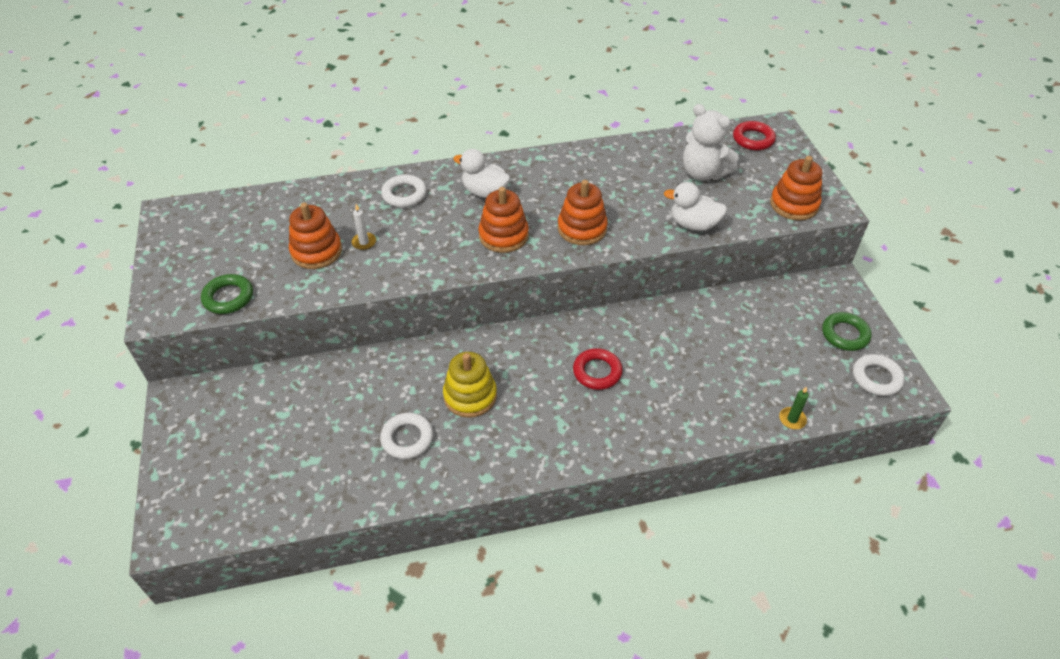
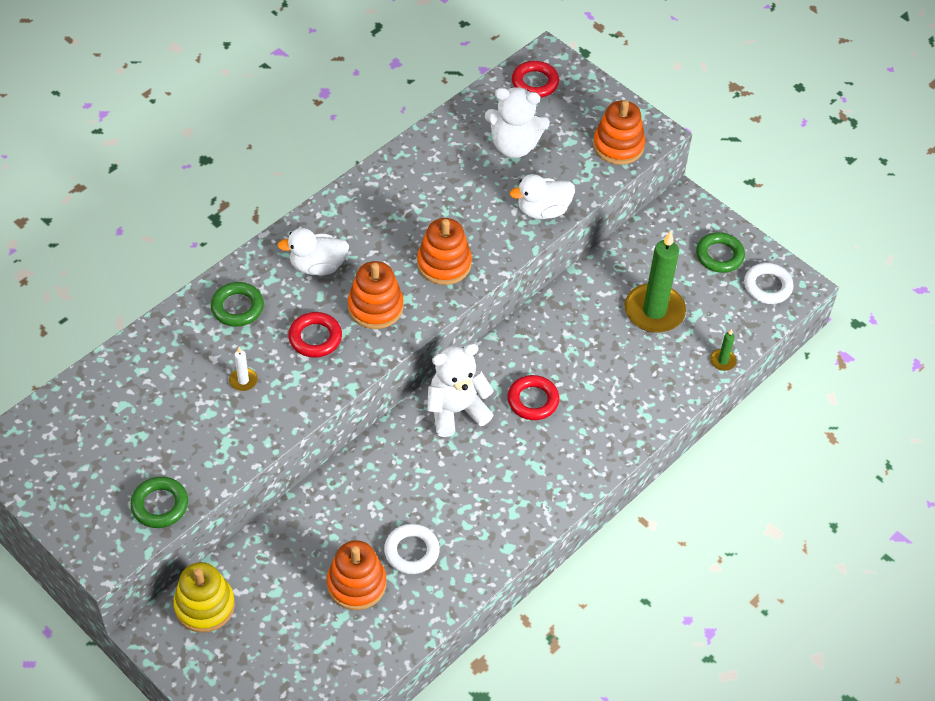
camera: 35 degrees left, 5 degrees up
orange stacking toy [289,203,342,269] -> orange stacking toy moved to [327,540,386,610]
white ring [381,175,427,208] -> green ring [211,282,264,327]
yellow stacking toy [443,352,497,418] -> yellow stacking toy moved to [173,562,235,633]
none -> red ring [288,312,342,357]
none -> white teddy bear [427,344,494,437]
none -> green candle [625,231,686,333]

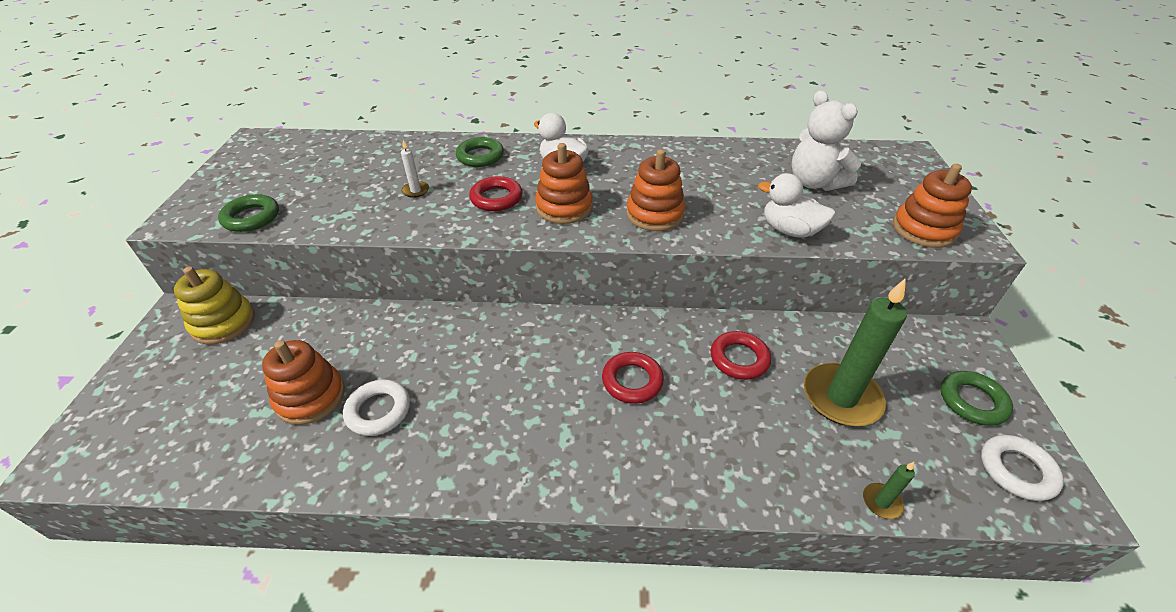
camera: 50 degrees right, 10 degrees down
white teddy bear [427,344,494,437] -> none
red ring [512,61,559,98] -> red ring moved to [711,331,771,380]

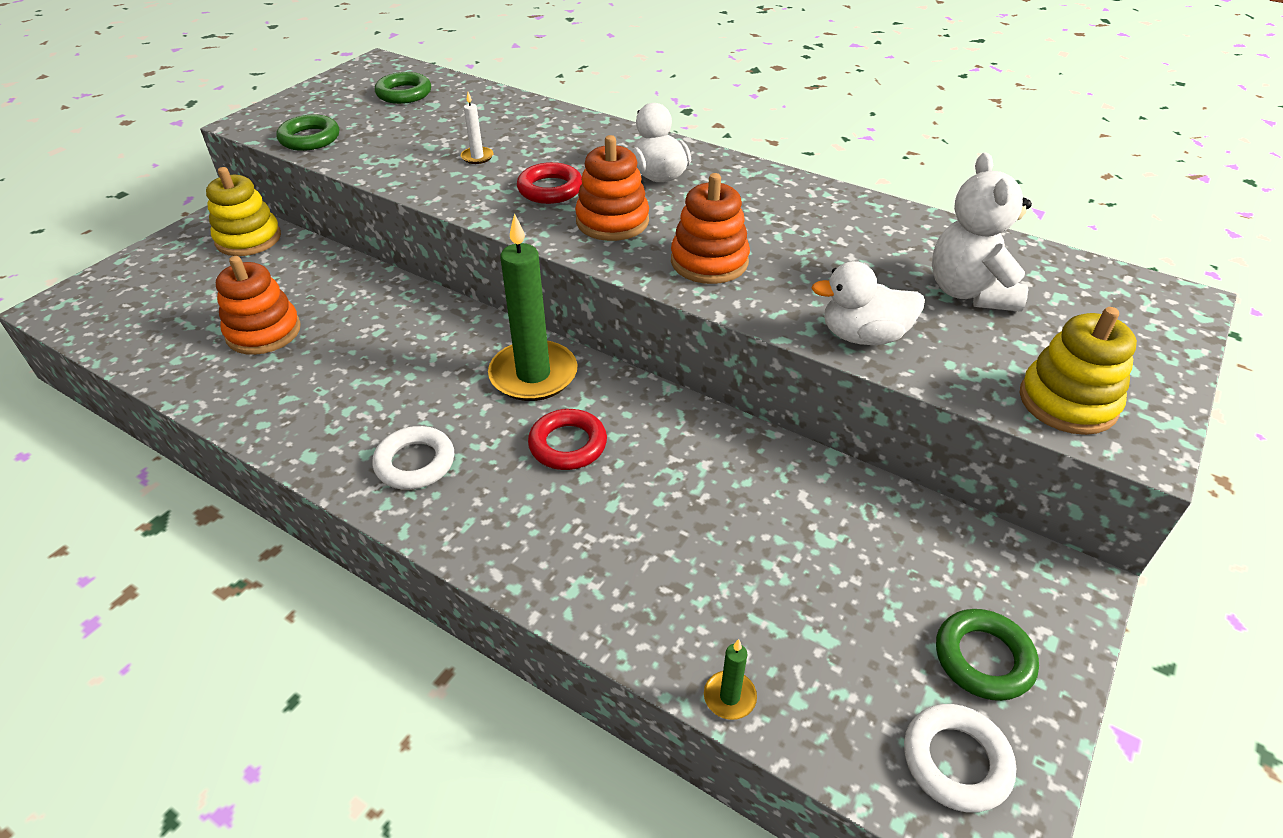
camera: 30 degrees right, 0 degrees up
white ring [343,379,410,436] -> white ring moved to [372,426,454,490]
green ring [456,137,504,167] -> green ring moved to [375,72,431,104]
red ring [711,331,771,380] -> none
white duck [758,173,835,238] -> white duck turned 60 degrees counterclockwise [811,261,925,345]
green candle [804,278,907,426] -> green candle moved to [488,213,578,401]
orange stacking toy [893,164,972,248] -> yellow stacking toy [1020,307,1137,435]

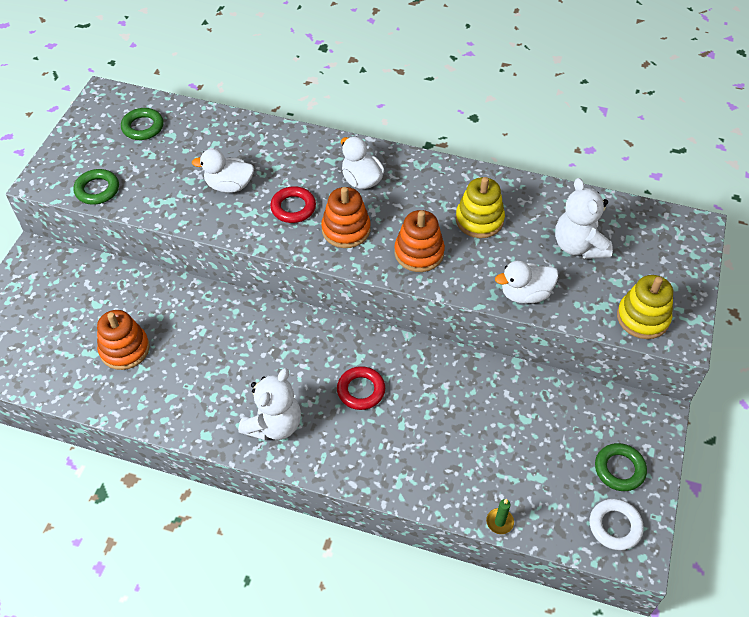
camera: 15 degrees left, 10 degrees up
yellow stacking toy [206,167,281,256] -> yellow stacking toy moved to [455,177,505,238]
white ring [372,426,454,490] -> white teddy bear [238,368,301,440]
white candle [461,92,493,164] -> white duck [192,149,254,193]
green candle [488,213,578,401] -> none

